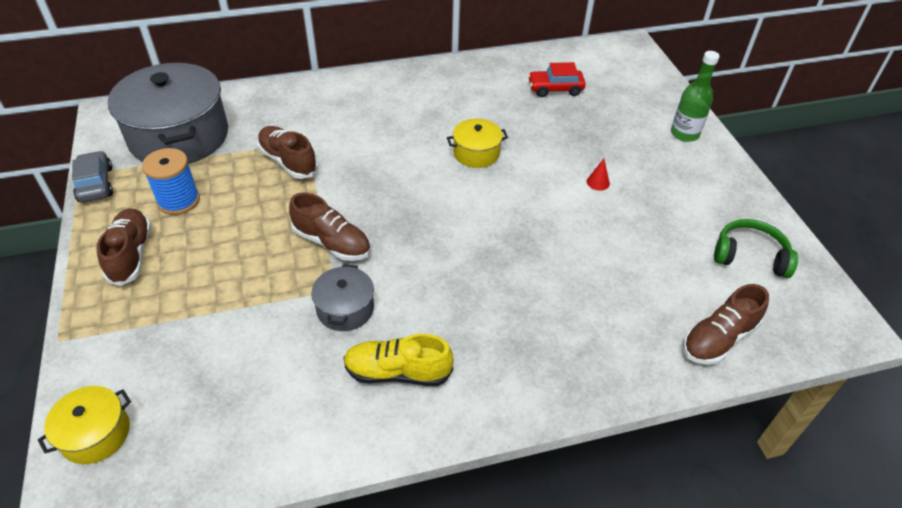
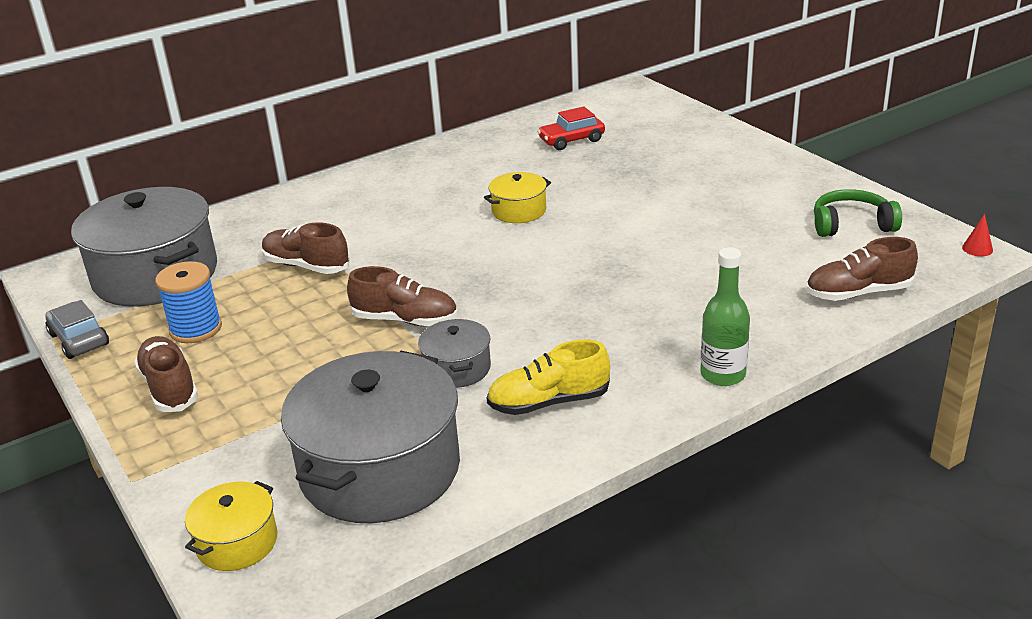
camera: 15 degrees left, 15 degrees down
red cone [587,159,610,191] -> red cone moved to [962,214,993,256]
green bottle [671,51,720,142] -> green bottle moved to [701,247,750,386]
brown shoe [683,284,769,365] -> brown shoe turned 45 degrees clockwise [806,237,918,301]
none -> grey pot [281,351,460,523]

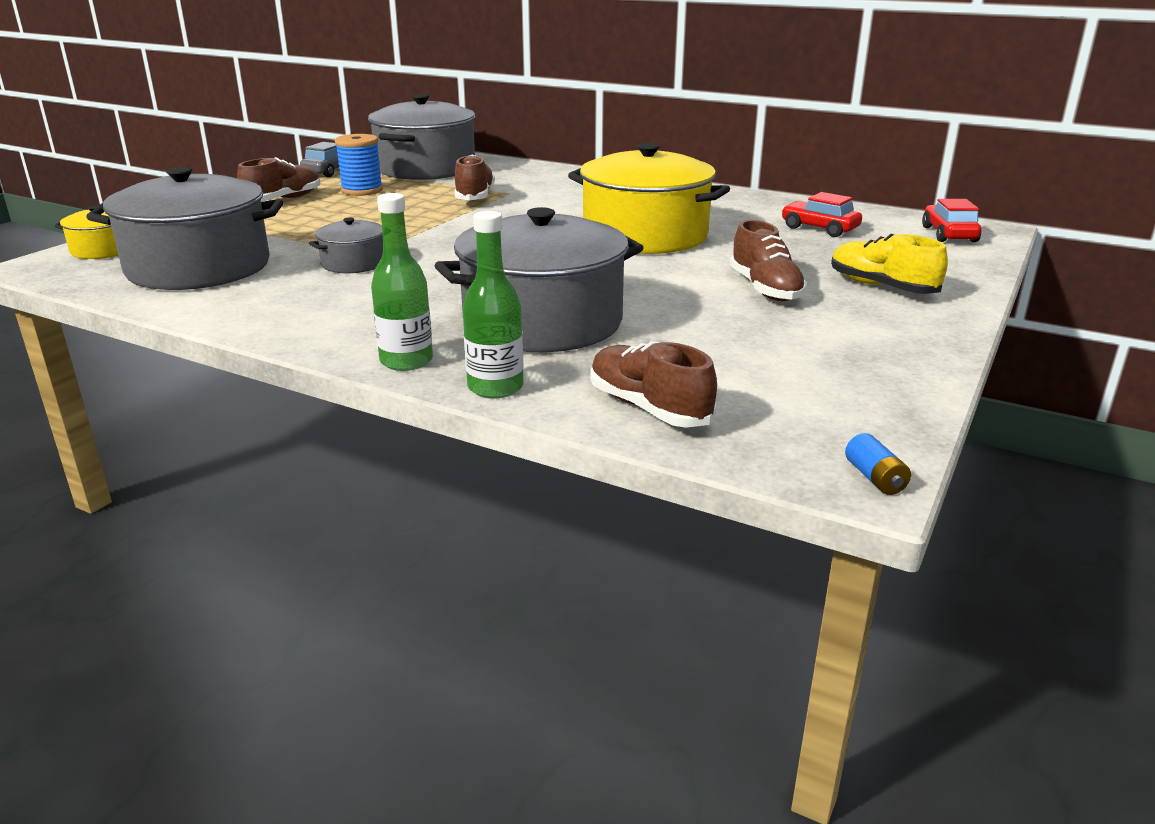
camera: 60 degrees right, 5 degrees down
brown shoe [347,266,457,326] -> brown shoe moved to [730,220,807,301]
yellow pot [484,172,551,223] -> yellow pot [568,143,730,254], size x2.13
yellow shoe [487,340,610,415] -> yellow shoe moved to [831,233,948,294]
green headphones [814,189,902,237] -> none
red cone [962,214,993,256] -> blue battery [845,433,911,495]
none -> grey pot [435,207,644,352]
none -> green bottle [462,211,523,398]
none -> red car [922,199,981,242]

